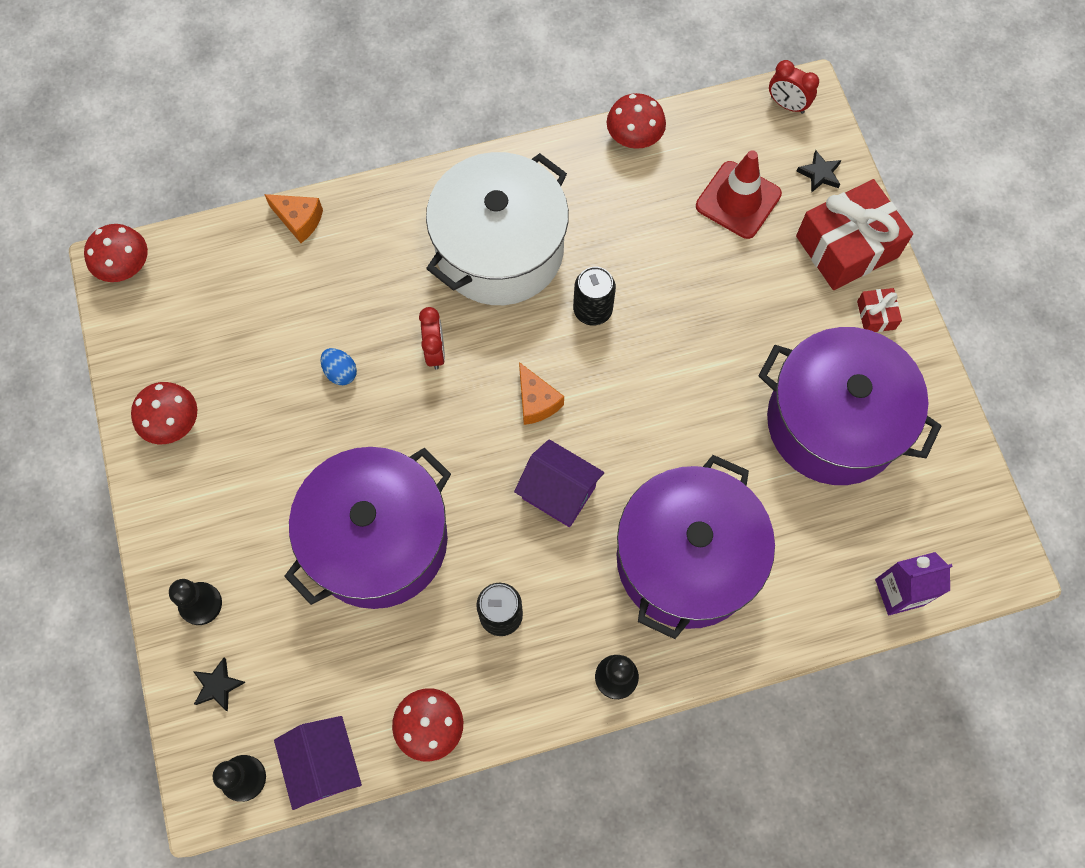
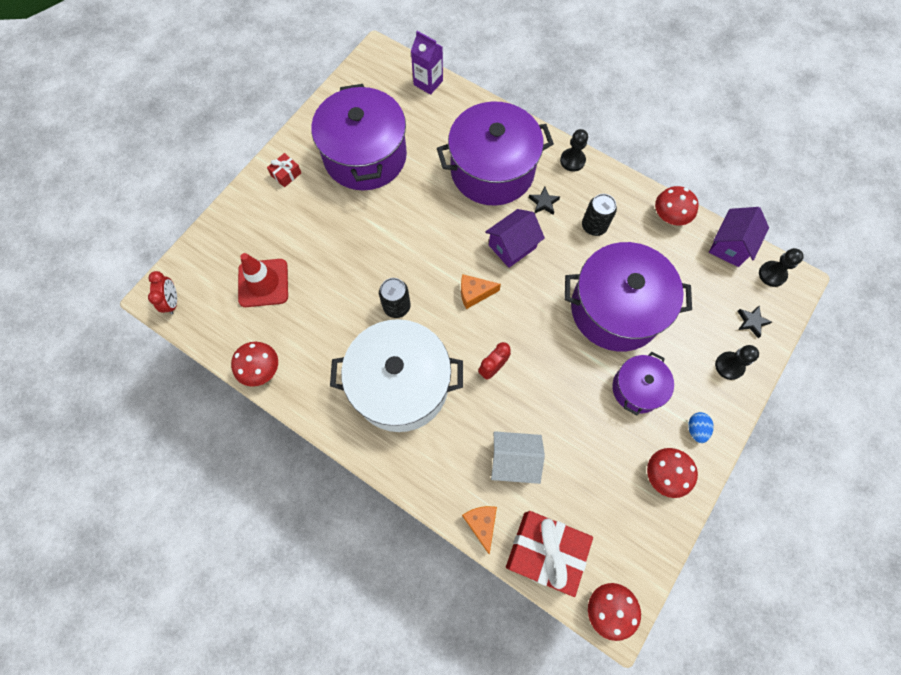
camera: 130 degrees left, 0 degrees up
blue egg [321,348,357,385] -> blue egg moved to [688,412,714,443]
purple house [514,439,604,527] -> purple house turned 60 degrees clockwise [485,209,545,268]
orange cheese [519,362,564,425] -> orange cheese turned 120 degrees counterclockwise [461,274,501,309]
black star [796,150,842,193] -> black star moved to [529,187,560,215]
red gift [796,179,913,290] -> red gift moved to [506,511,593,597]
none -> white house [491,431,545,484]
none -> purple pot [612,352,674,415]

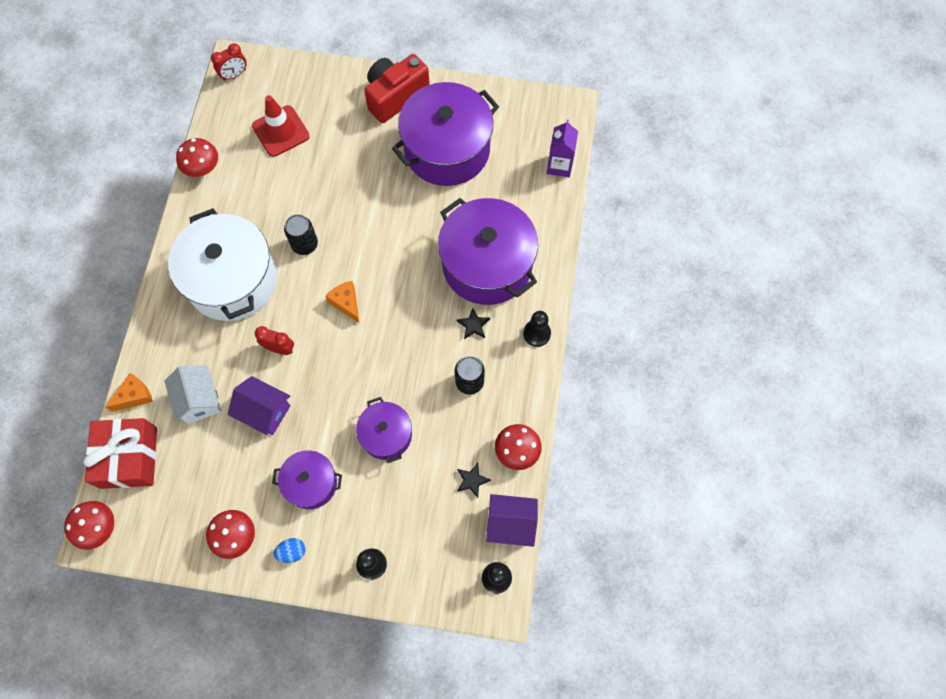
camera: 65 degrees right, 0 degrees up
red gift [267,153,301,187] -> red camera [364,54,430,123]
purple house [485,209,545,268] -> purple house moved to [228,376,290,435]
purple pot [565,242,692,351] -> purple pot [356,397,412,463], size x0.53
black star [738,305,772,338] -> black star moved to [457,463,491,498]

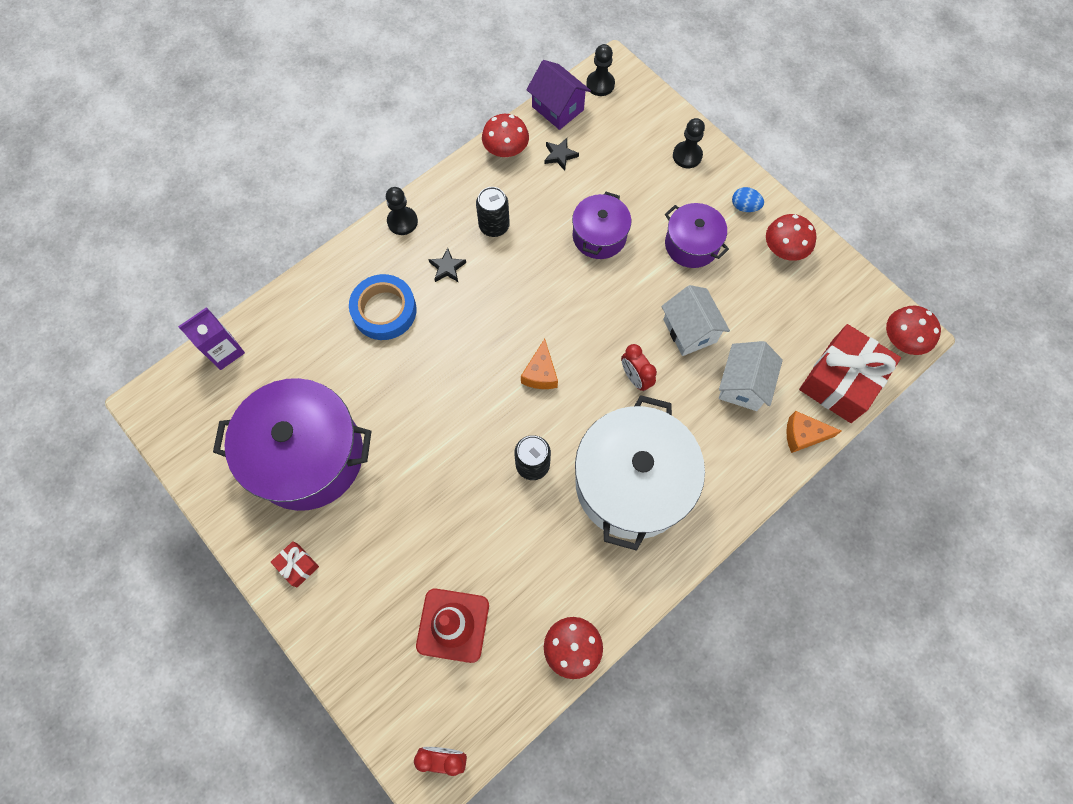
camera: 140 degrees left, 0 degrees up
purple house [228,376,290,435] -> white house [661,285,730,356]
red camera [364,54,430,123] -> red gift [271,541,319,587]
purple pot [438,198,538,305] -> blue tape [349,274,417,340]

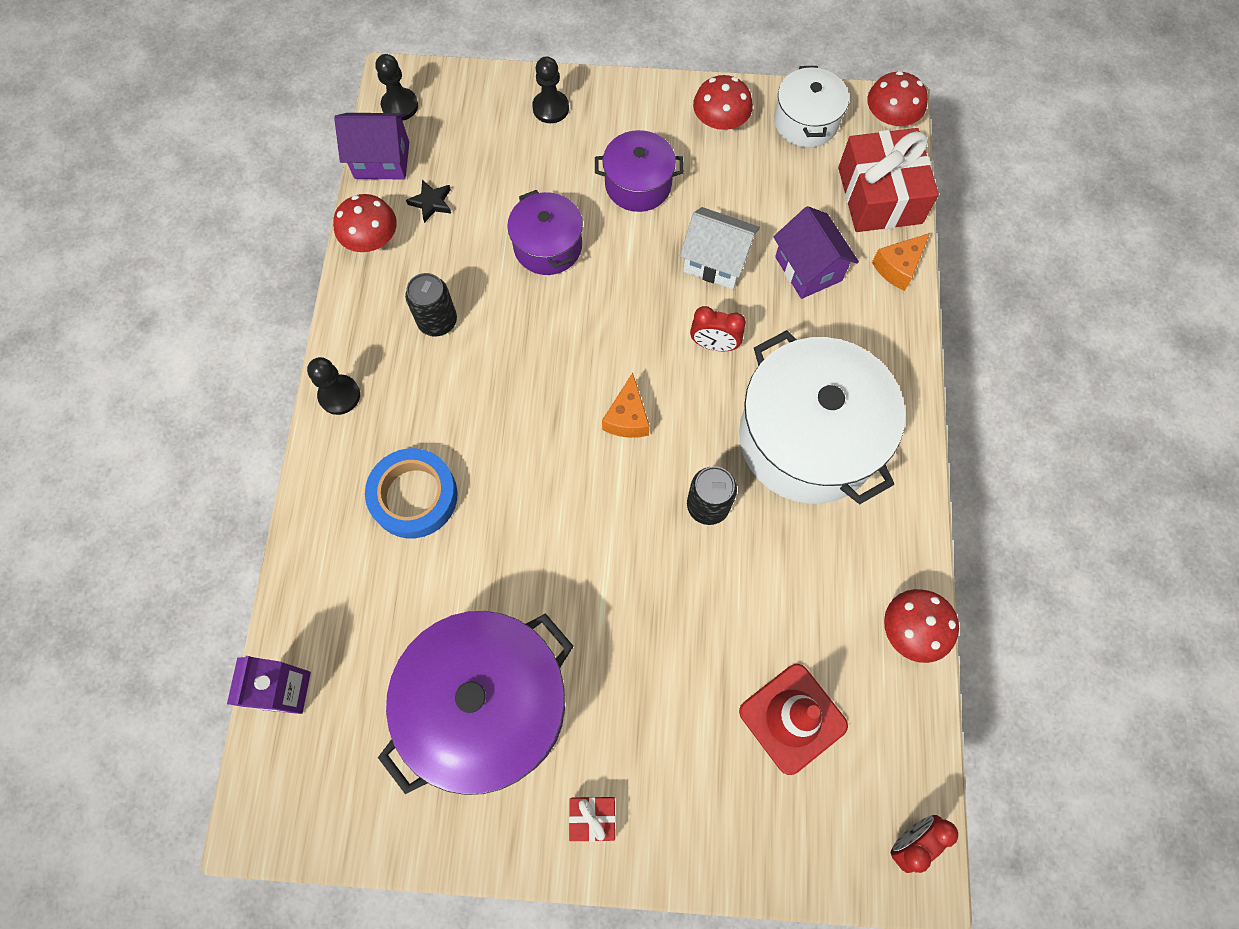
camera: 45 degrees left, 0 degrees up
black star [428,248,466,282] -> none
orange cheese [521,339,558,389] -> orange cheese turned 45 degrees clockwise [602,373,650,438]
white house [719,341,783,411] -> purple house [773,206,859,299]
blue egg [732,187,764,212] -> none
none -> white pot [774,66,849,148]

